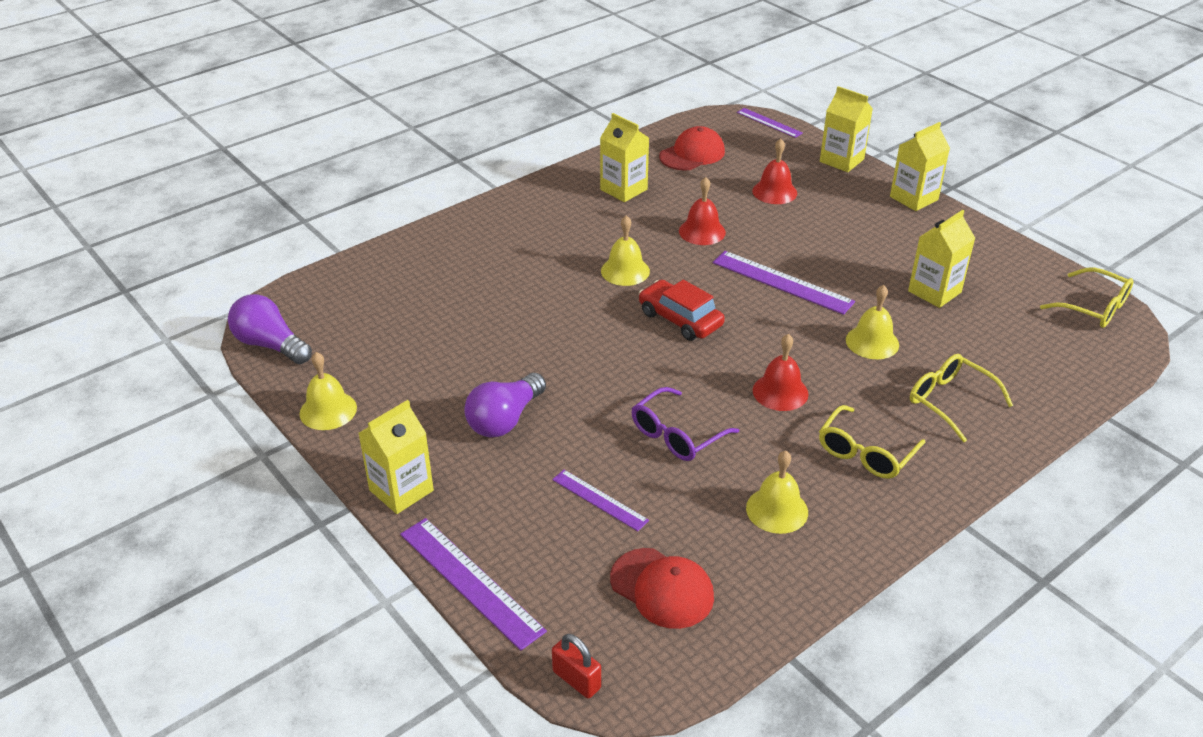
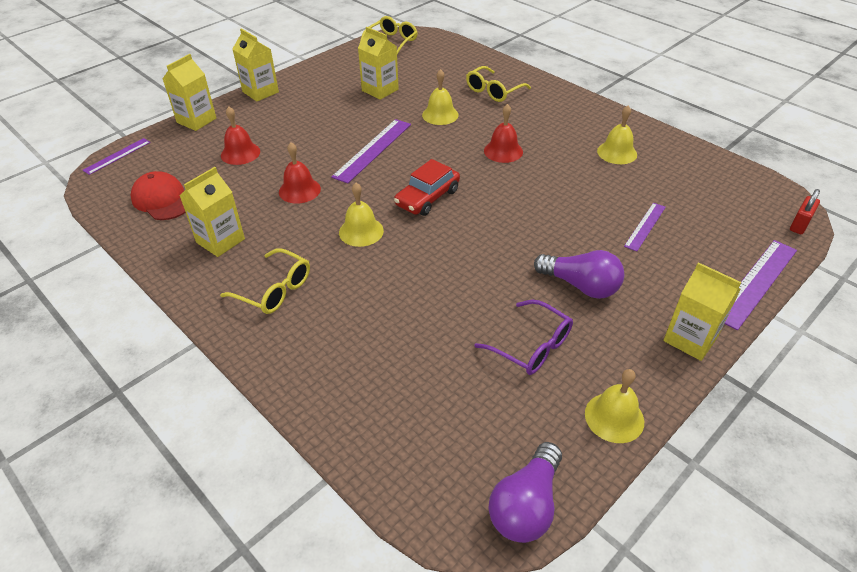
camera: 95 degrees left, 5 degrees up
red cap [610,548,714,629] -> none
purple glasses [631,387,739,461] -> purple glasses moved to [474,300,573,375]
yellow glasses [819,405,925,479] -> yellow glasses moved to [220,248,310,314]

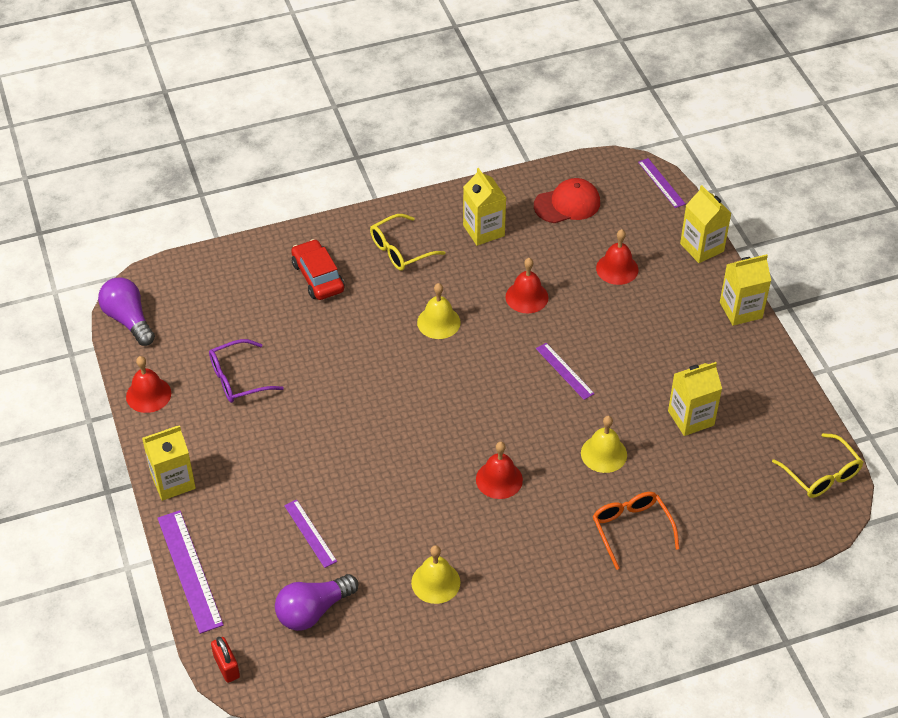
camera: 115 degrees right, 5 degrees up
purple ruler [331,119,411,184] -> purple ruler [536,343,595,400], size x0.60
red car [394,159,460,216] -> red car moved to [291,239,344,300]
yellow glasses [466,66,531,102] -> orange glasses [593,492,679,570]
purple light bulb [534,250,624,299] -> purple light bulb moved to [275,574,358,631]
yellow bell [585,369,644,443] -> red bell [126,356,171,413]

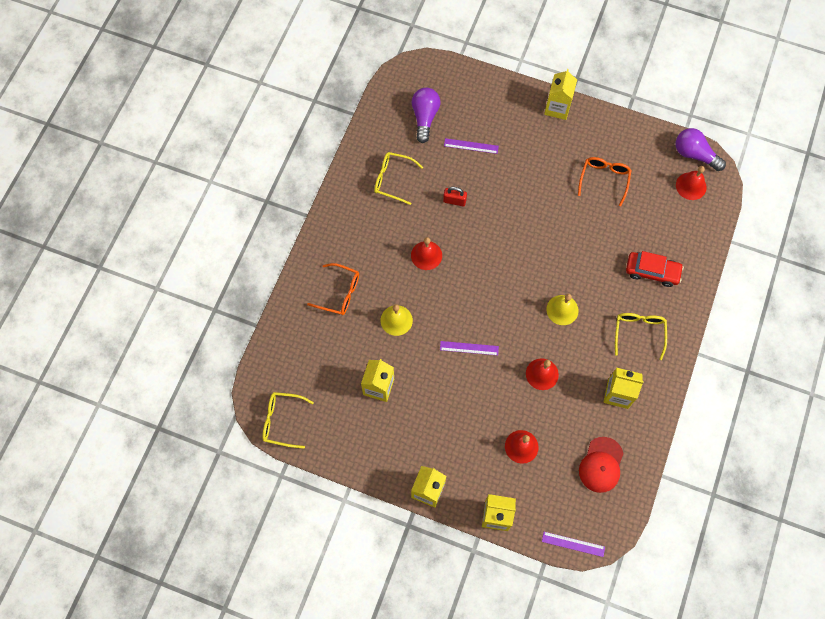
camera: 130 degrees right, 20 degrees up
purple light bulb [98,277,155,346] -> purple light bulb turned 150 degrees counterclockwise [676,128,726,171]
red bell [126,356,171,413] -> red bell moved to [676,166,707,200]
purple ruler [157,510,224,634] -> none
purple glasses [209,339,284,403] -> orange glasses [578,157,632,206]
red padlock [211,637,240,683] -> red padlock moved to [443,187,467,206]
yellow bell [411,545,460,604] -> yellow glasses [374,152,423,205]

